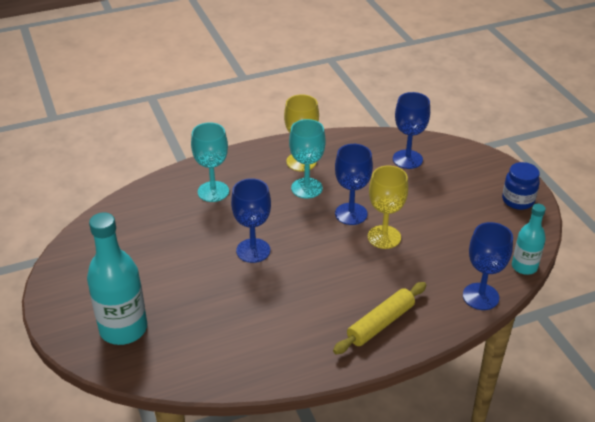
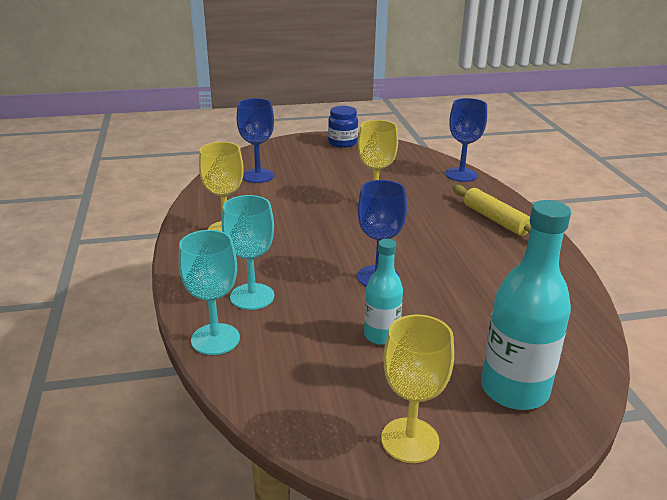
camera: 80 degrees left, 10 degrees down
turquoise goblet [289,119,326,199] -> turquoise goblet moved to [179,230,240,355]
blue goblet [335,144,373,225] -> none
turquoise bottle [512,204,546,275] -> turquoise bottle moved to [364,239,403,345]
none -> yellow goblet [381,314,454,463]

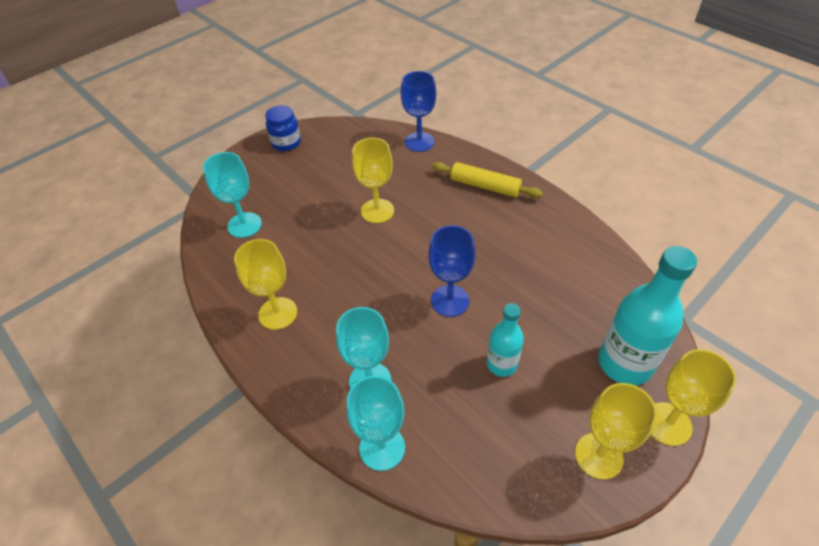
camera: 30 degrees left, 20 degrees up
blue goblet [237,98,274,183] -> turquoise goblet [203,152,262,238]
none -> yellow goblet [651,349,736,446]

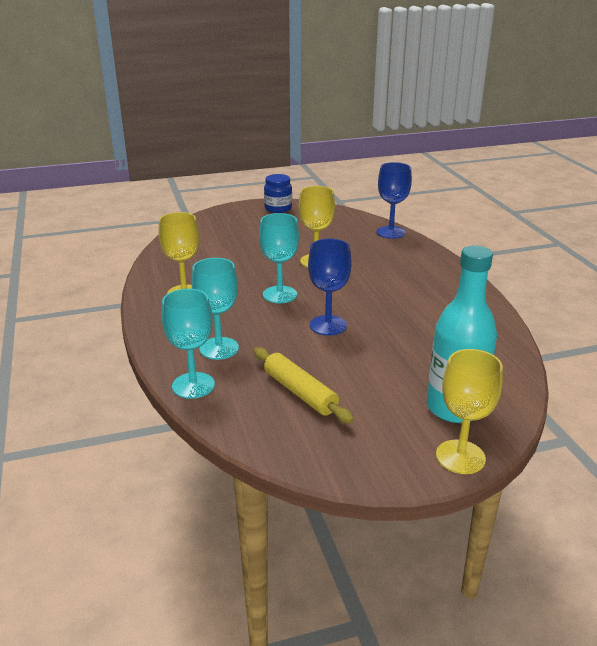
camera: 25 degrees right, 20 degrees down
turquoise goblet [203,152,262,238] -> turquoise goblet moved to [259,213,299,303]
yellow rolling pin [432,162,543,198] -> yellow rolling pin moved to [254,347,354,424]
turquoise bottle [487,303,524,377] -> none
yellow goblet [575,383,657,480] -> none

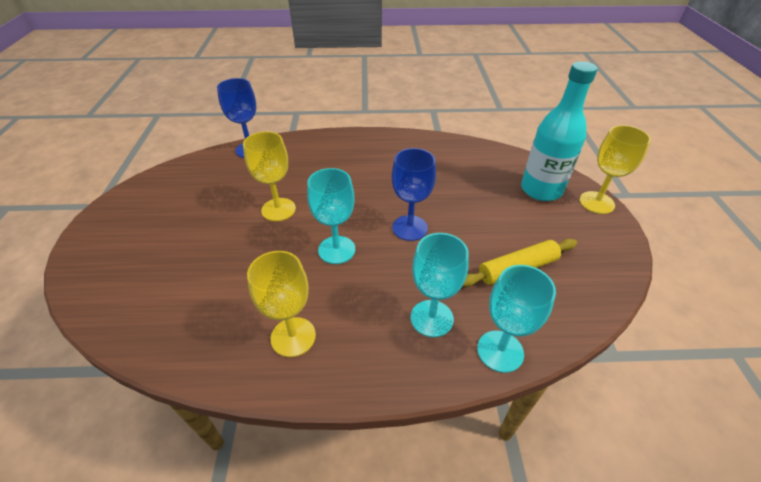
camera: 75 degrees left, 15 degrees up
blue jar [264,174,292,213] -> none

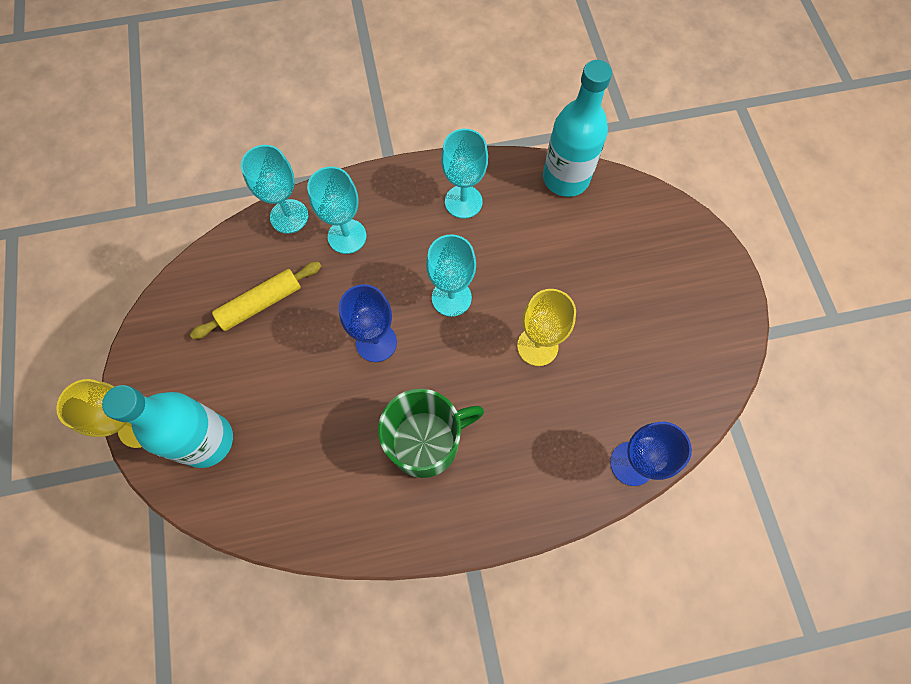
camera: 170 degrees right, 25 degrees up
yellow goblet [247,251,316,357] -> turquoise goblet [441,129,488,219]
none -> green mug [378,389,484,478]
none -> turquoise bottle [543,60,612,197]

